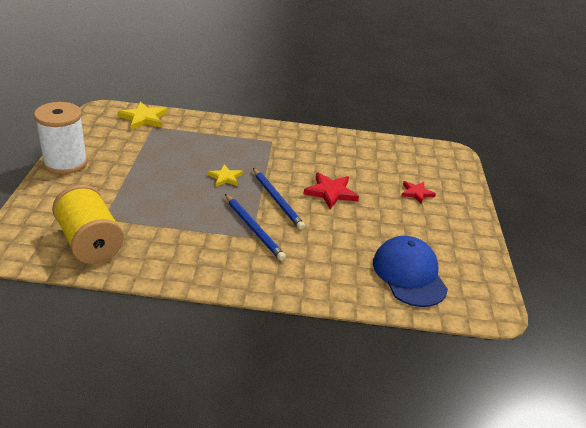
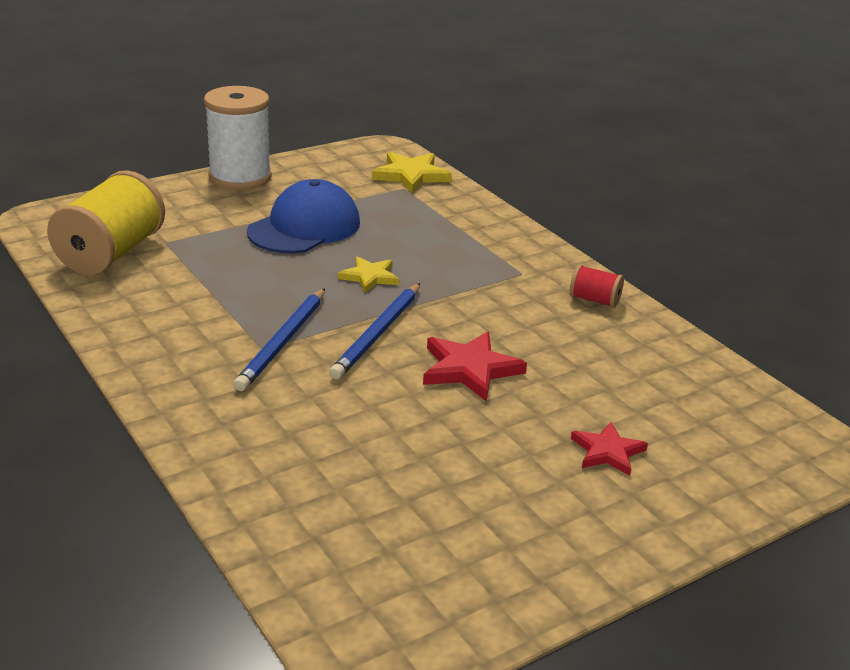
camera: 55 degrees right, 5 degrees down
blue cap [373,236,448,307] -> blue cap moved to [247,179,360,254]
none -> red spool [570,264,624,308]

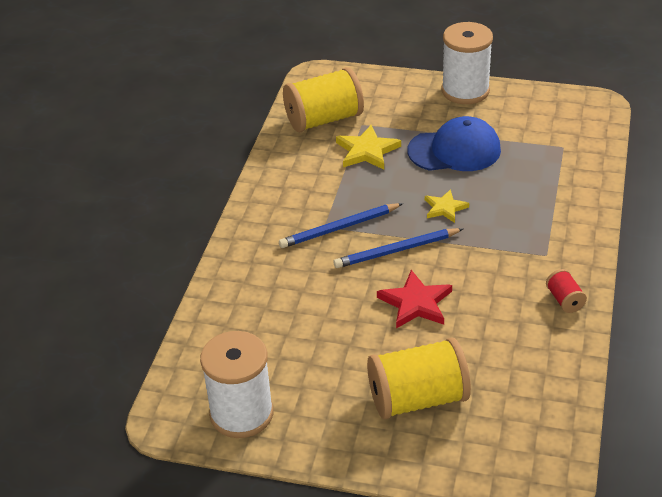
camera: 50 degrees right, 10 degrees up
yellow star [372,152,452,193] -> yellow star moved to [336,125,401,170]
red star [571,422,648,476] -> yellow spool [367,338,471,419]
none -> white spool [200,331,274,438]

